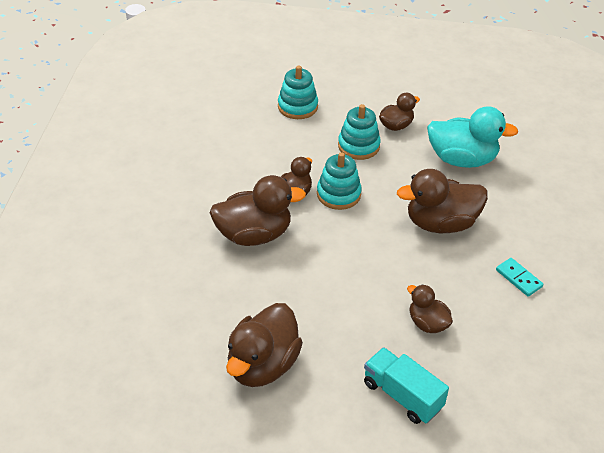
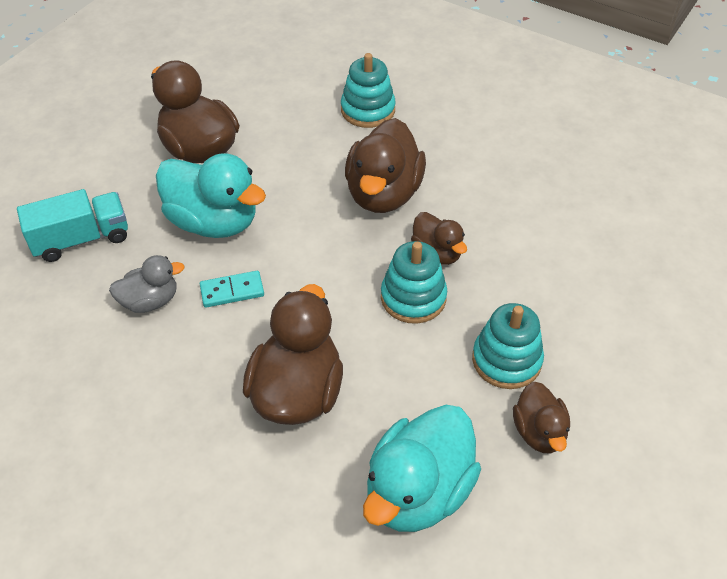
camera: 115 degrees right, 5 degrees up
turquoise stacking toy [278,65,318,119] -> turquoise stacking toy moved to [341,53,396,128]
brown duck [407,284,453,333] -> grey duck [109,255,185,313]
turquoise domino [496,258,543,297] -> turquoise domino moved to [200,271,264,308]
none -> turquoise duck [156,153,266,238]

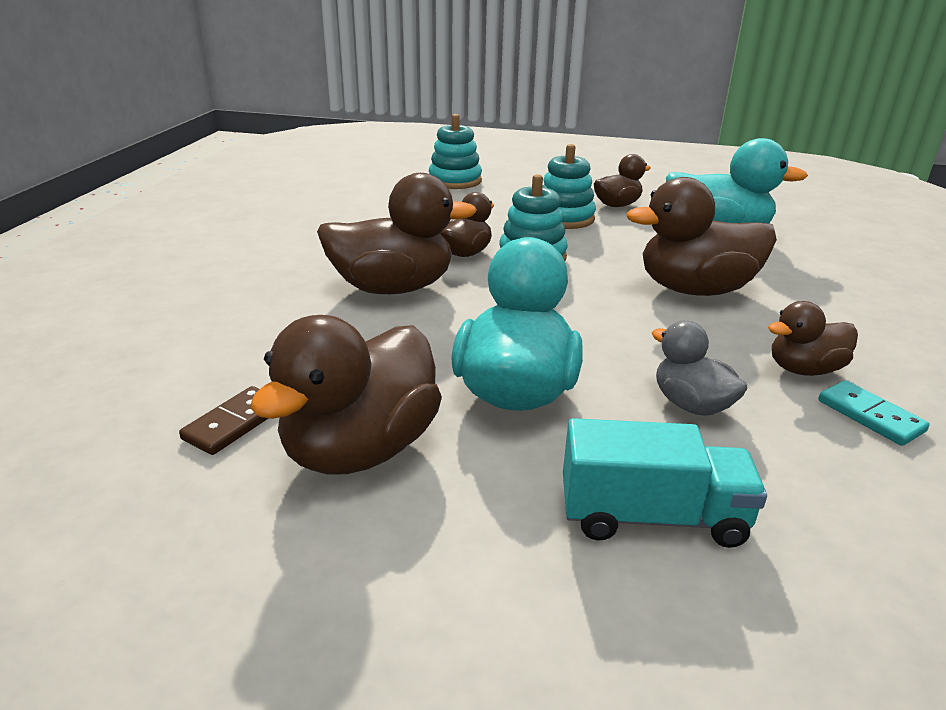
camera: 110 degrees left, 20 degrees down
turquoise truck [17,189,128,262] -> turquoise truck turned 135 degrees clockwise [563,418,767,548]
turquoise domino [200,271,264,308] -> turquoise domino moved to [819,380,930,446]
turquoise stacking toy [341,53,396,128] -> turquoise stacking toy moved to [429,114,482,189]
none -> brown domino [179,386,268,455]
none -> brown duck [768,301,858,376]

